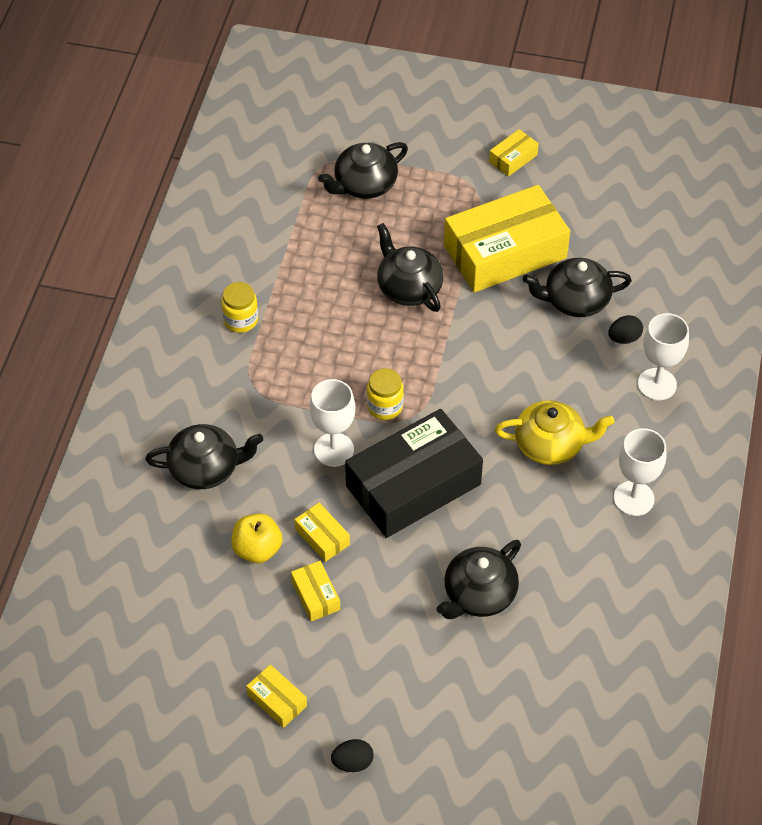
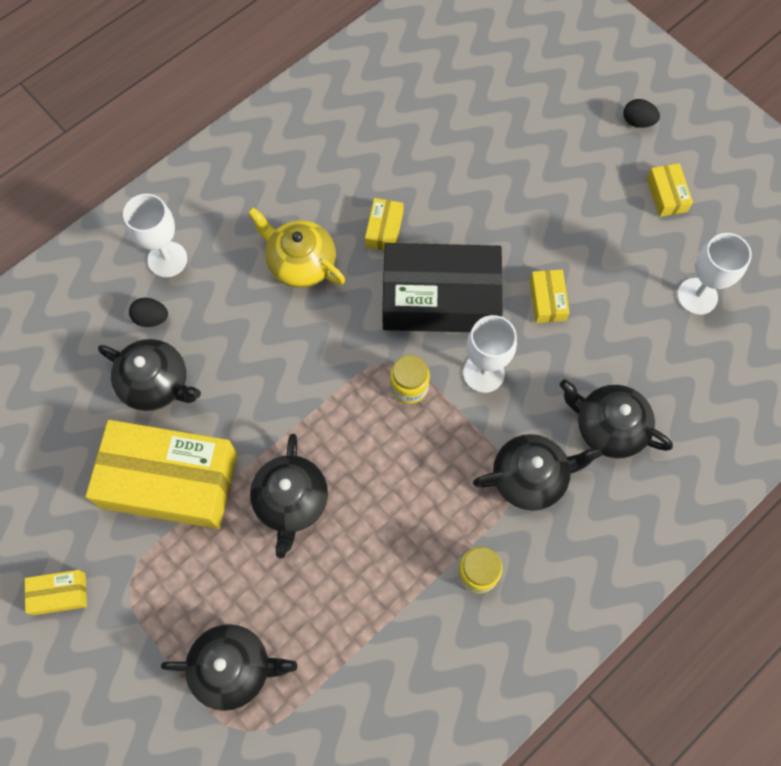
camera: 145 degrees left, 15 degrees up
yellow apple [231,513,282,563] -> none
yellow box [291,561,340,621] -> yellow box moved to [365,198,404,250]
black teapot [436,540,521,619] -> black teapot moved to [473,434,602,511]
white goblet [614,428,666,516] -> white goblet moved to [677,233,752,315]

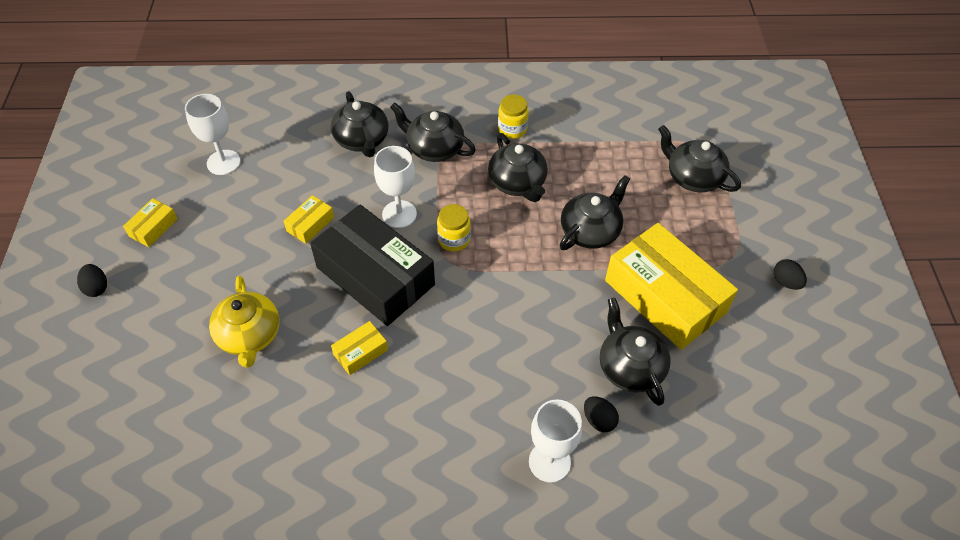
camera: 140 degrees left, 15 degrees down
yellow box [25,570,87,615] -> black egg [774,259,807,290]
yellow teapot [248,207,345,288] -> yellow teapot moved to [209,276,279,368]
none -> black teapot [488,133,548,202]

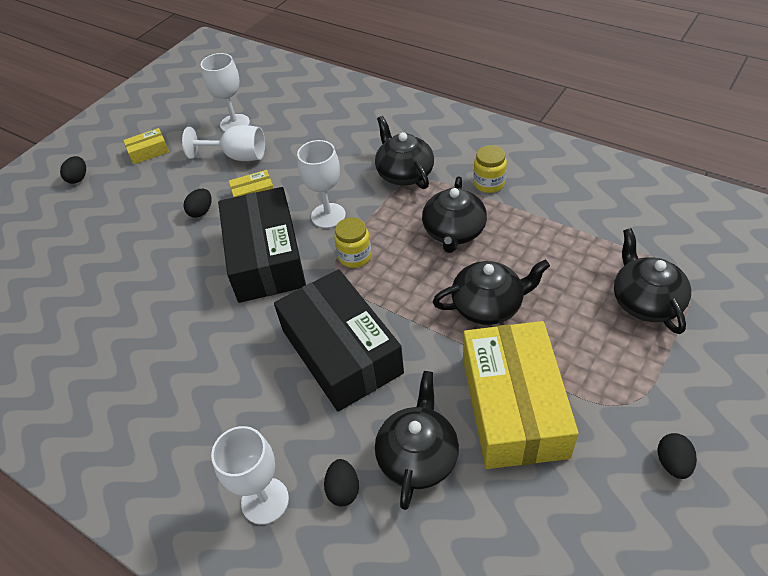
camera: 40 degrees right, 5 degrees down
yellow teapot [209,276,279,368] -> none
black teapot [331,91,388,157] -> none
yellow box [331,321,388,375] -> none
none -> white goblet [182,125,265,161]
none -> black egg [183,189,212,218]
none -> black box [274,269,404,412]

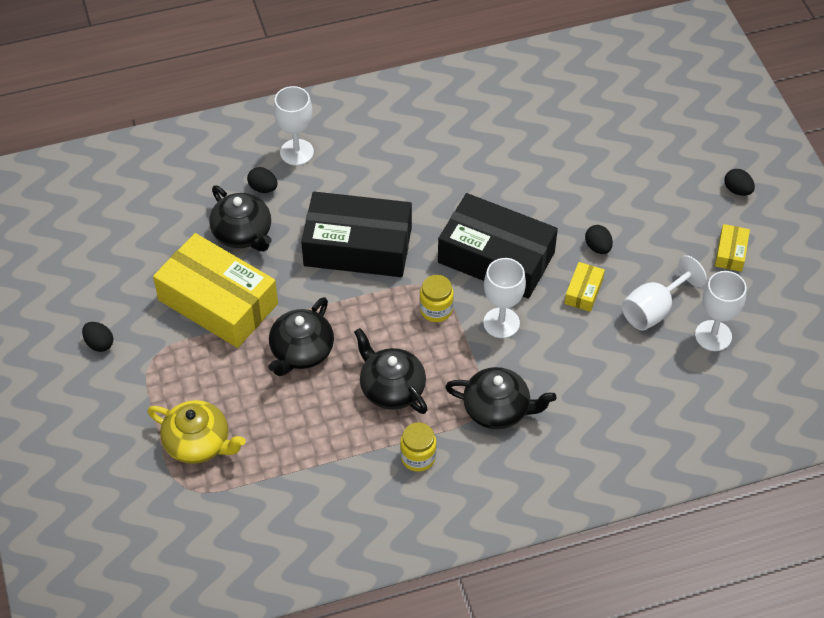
camera: 125 degrees right, 5 degrees up
black teapot [614,228,691,334] -> yellow teapot [148,400,246,464]

